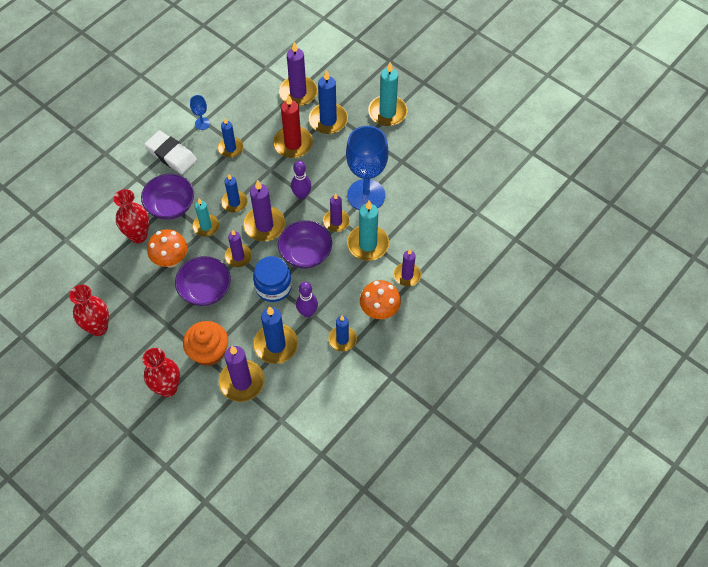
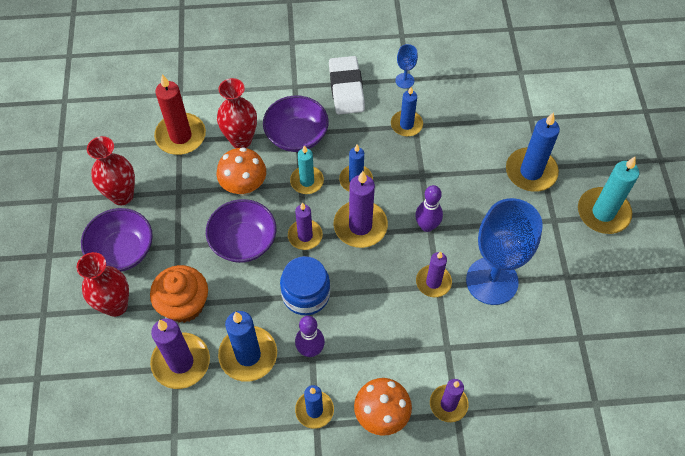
camera: 45 degrees right, 0 degrees up
red candle [273,95,313,158] -> red candle moved to [154,74,206,155]
purple bowl [278,220,332,269] -> purple bowl moved to [81,208,153,271]
purple candle [279,42,317,106] -> none
turquoise candle [347,200,389,261] -> none

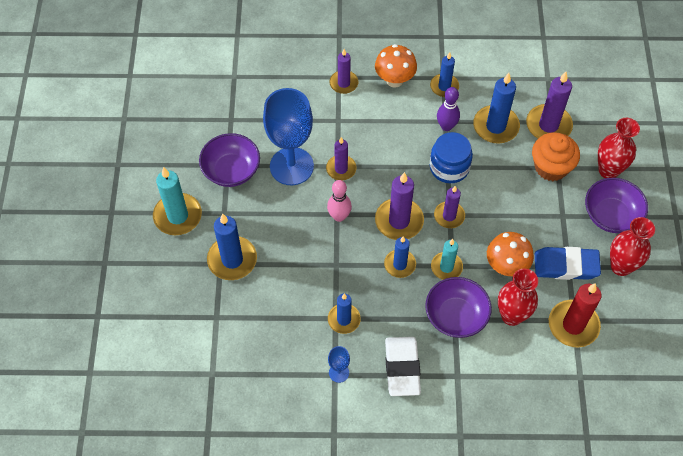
camera: 175 degrees left, 0 degrees up
purple bowl [206,199,276,263] -> purple bowl moved to [199,133,260,187]
purple bowling pin [415,185,443,232] -> pink bowling pin [327,180,352,222]
none -> blue eraser [535,247,601,280]

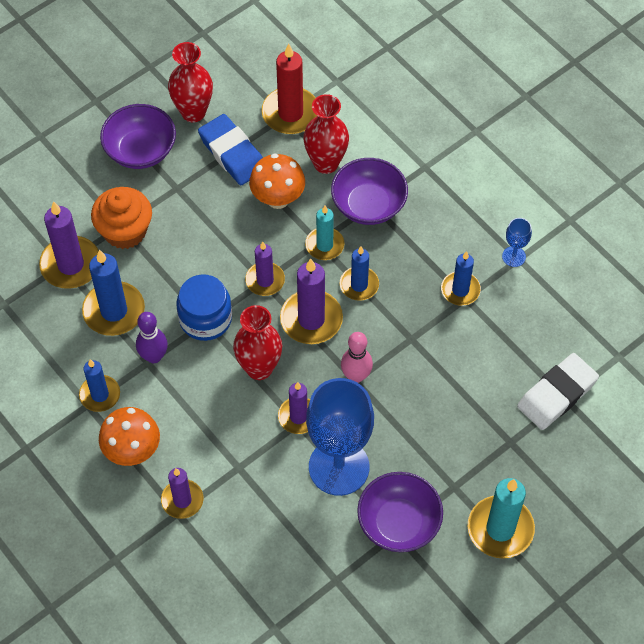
camera: 130 degrees left, 0 degrees up
blue candle [207,213,257,280] -> none
white eraser [385,337,421,396] -> white eraser moved to [517,353,599,430]
red vase [598,118,640,178] -> red vase moved to [233,305,282,380]

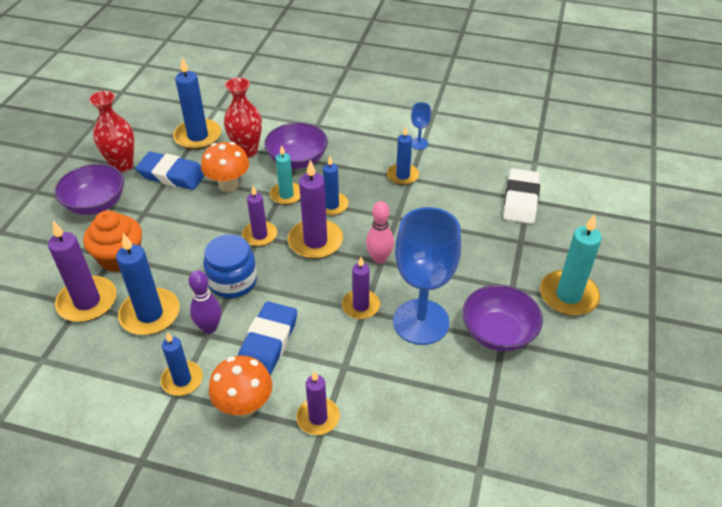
camera: 35 degrees left, 15 degrees down
red vase [233,305,282,380] -> none
red candle [262,44,317,134] -> blue candle [173,57,221,150]
none -> blue eraser [238,301,297,376]

